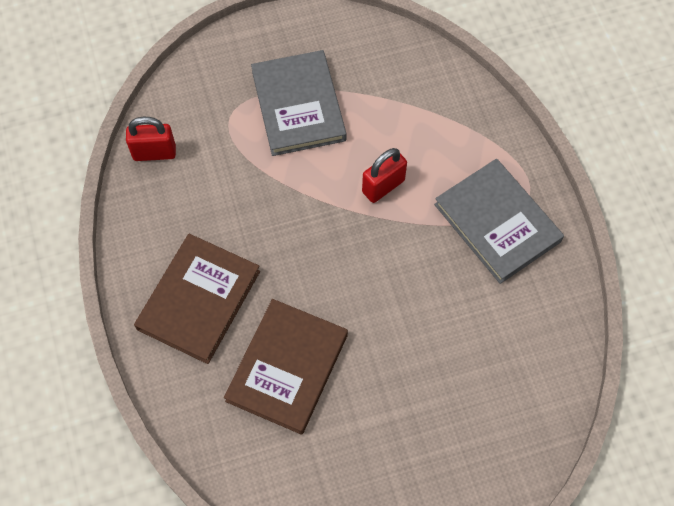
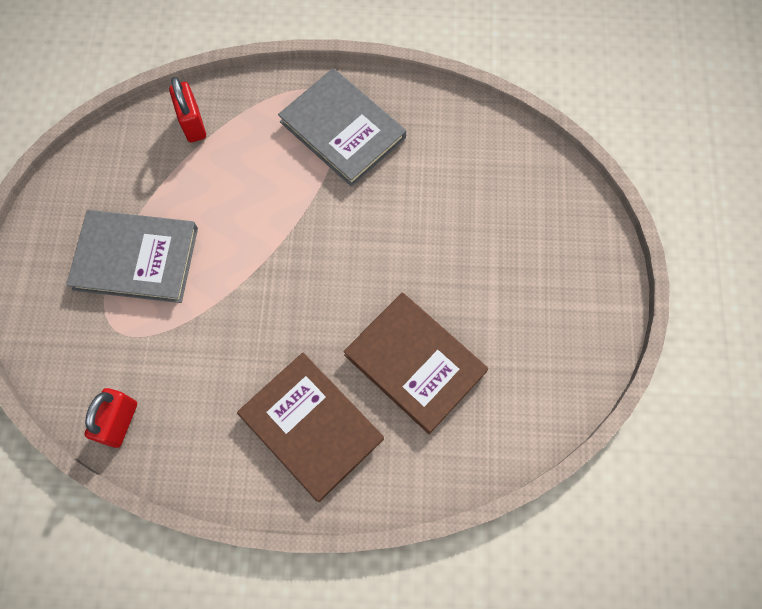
camera: 70 degrees left, 5 degrees up
red padlock [362,148,407,203] -> red padlock moved to [169,77,206,142]
grey book [434,159,564,284] -> grey book turned 60 degrees clockwise [278,68,406,187]

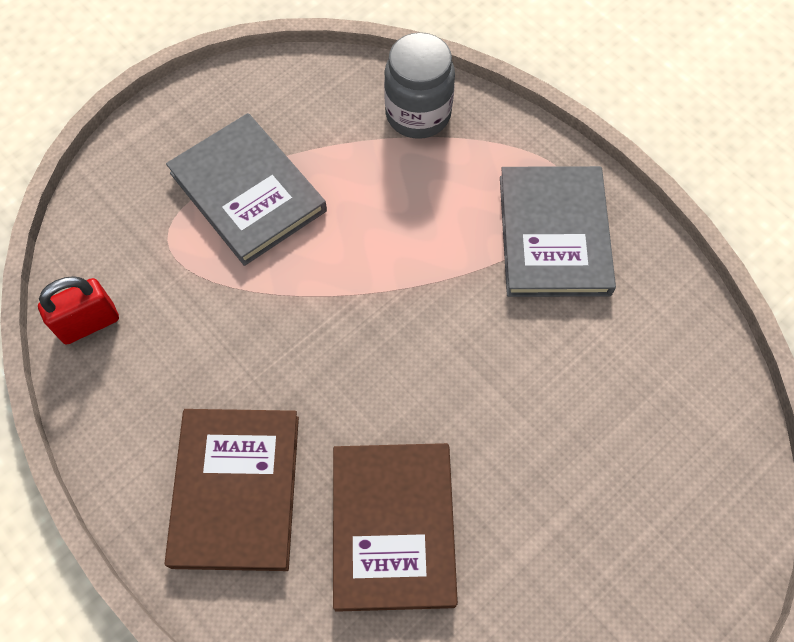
camera: 45 degrees right, 5 degrees down
red padlock [169,77,206,142] -> grey jar [384,32,455,139]

